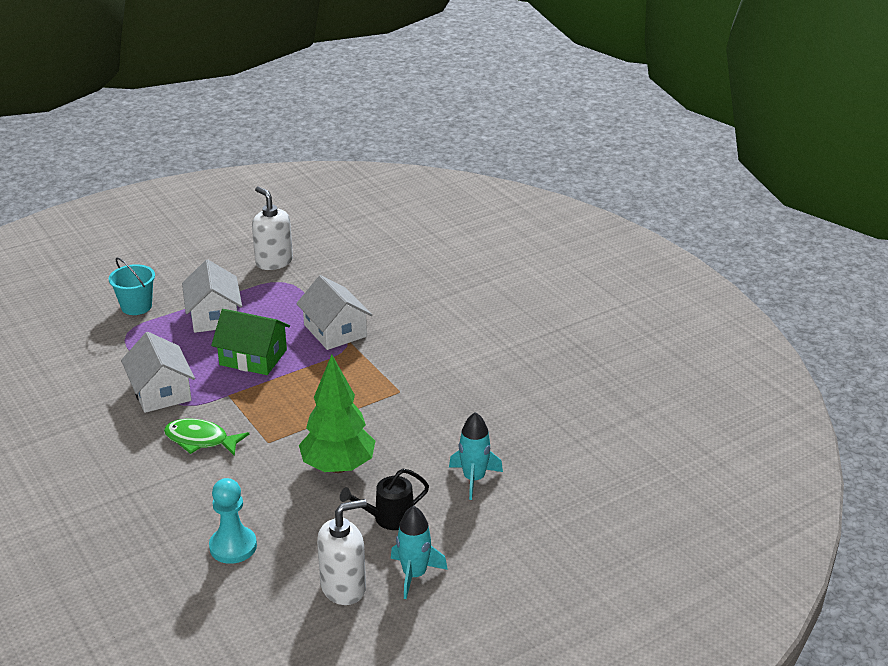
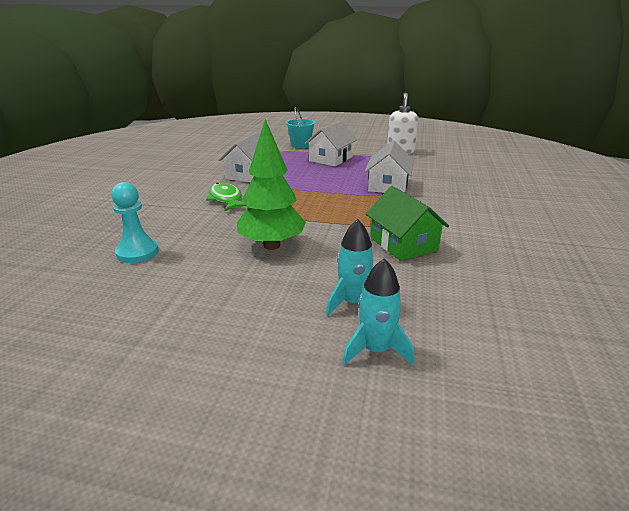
camera: 45 degrees right, 5 degrees down
green house [211,309,290,375] -> green house moved to [366,186,449,261]
white soap dispenser [317,499,367,605] -> none
black watering can [340,469,429,530] -> none
turquoise rocket [391,506,448,599] -> turquoise rocket moved to [343,258,414,365]

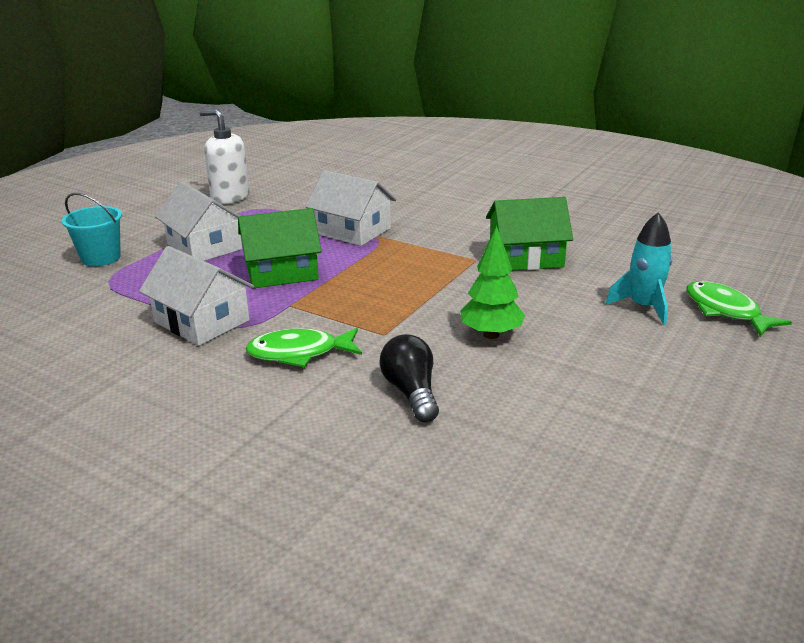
camera: 70 degrees left, 0 degrees up
turquoise pawn [111,182,159,263] -> none
green tree [237,119,306,250] -> green tree [460,226,525,339], size x0.66
turquoise rocket [343,258,414,365] -> green fish [686,281,792,337]
none -> green house [238,208,322,288]
none -> black light bulb [379,334,439,422]

